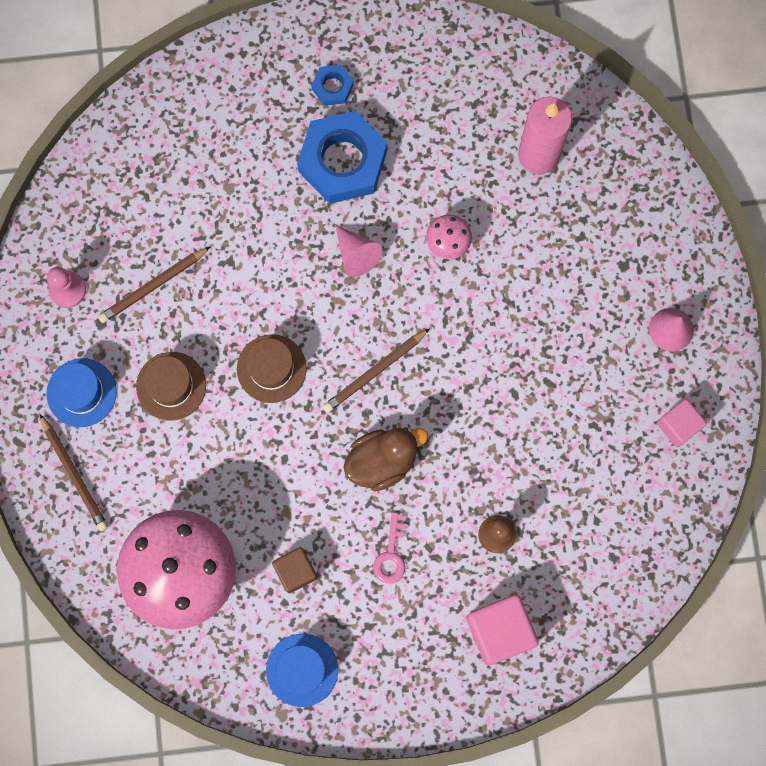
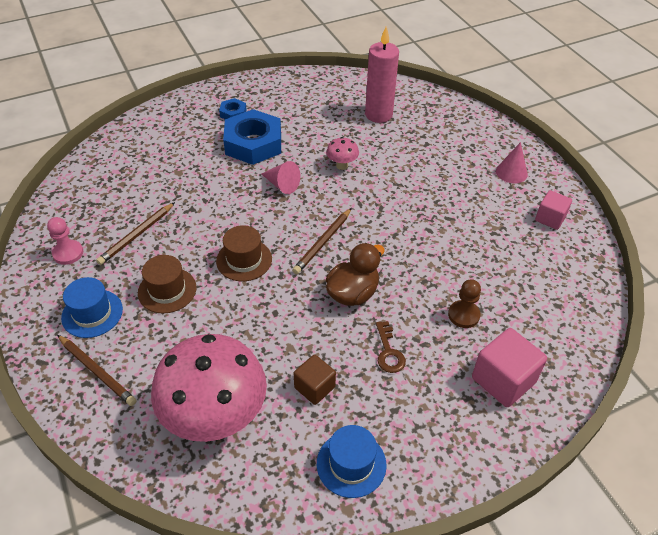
camera: 20 degrees left, 30 degrees down
pink key [373,512,407,584] -> brown key [376,321,406,373]

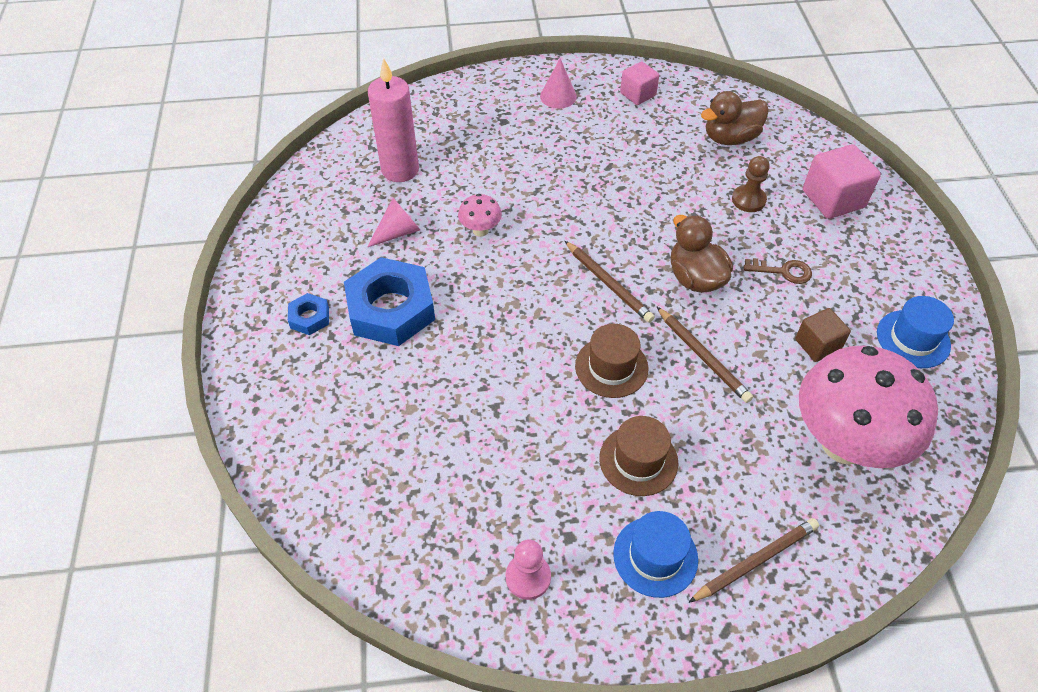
camera: 70 degrees left, 5 degrees up
brown pencil [96,202,175,265] -> brown pencil moved to [656,306,753,403]
pink cone [262,161,300,194] -> pink cone moved to [367,198,420,247]
none -> brown duck [701,91,769,145]

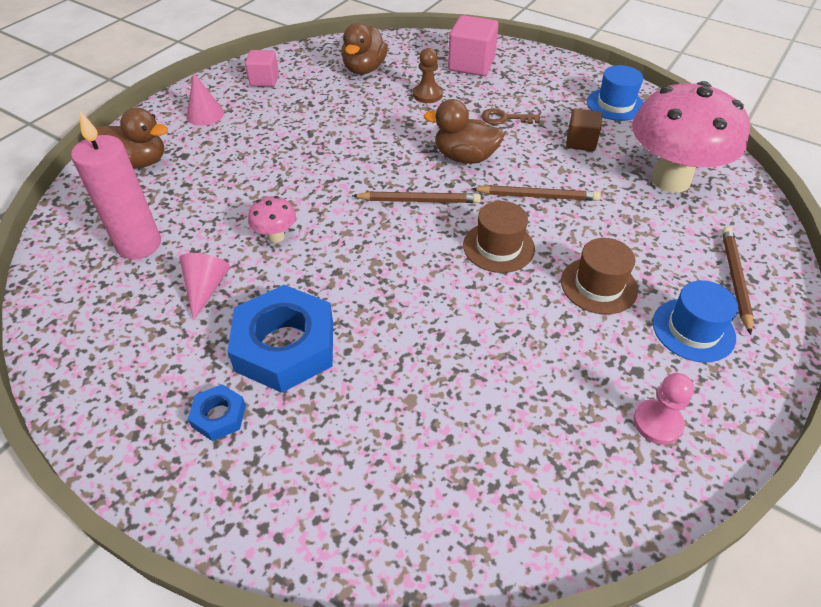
camera: 50 degrees left, 5 degrees down
brown key [743,258,812,284] -> brown key turned 135 degrees counterclockwise [482,108,540,125]
none -> brown duck [95,108,168,168]

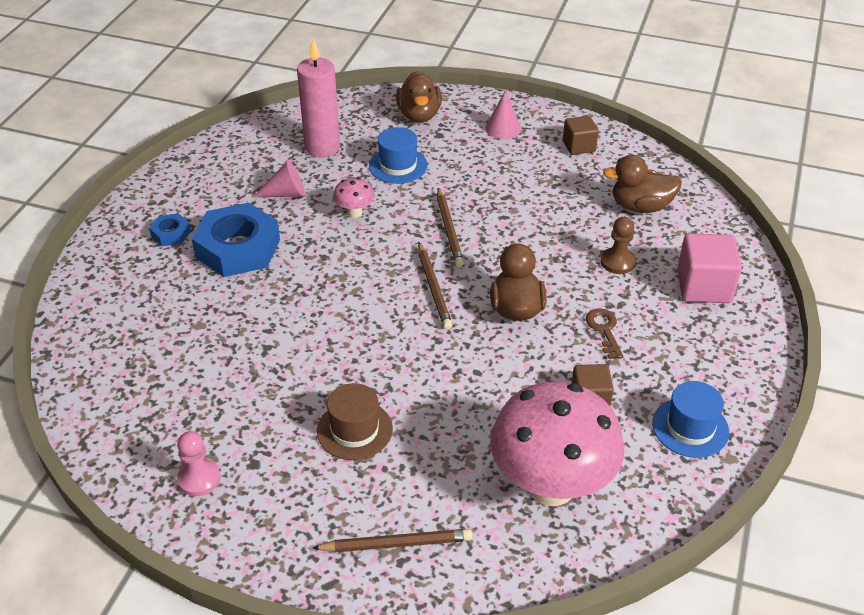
camera: 75 degrees right, 5 degrees down
pink cube [245,50,279,87] -> brown cube [563,116,599,155]
brown hat [463,201,535,273] -> none
brown pencil [472,185,601,201] -> brown pencil moved to [437,188,464,267]
blue hat [653,280,738,362] -> blue hat moved to [369,127,428,184]

